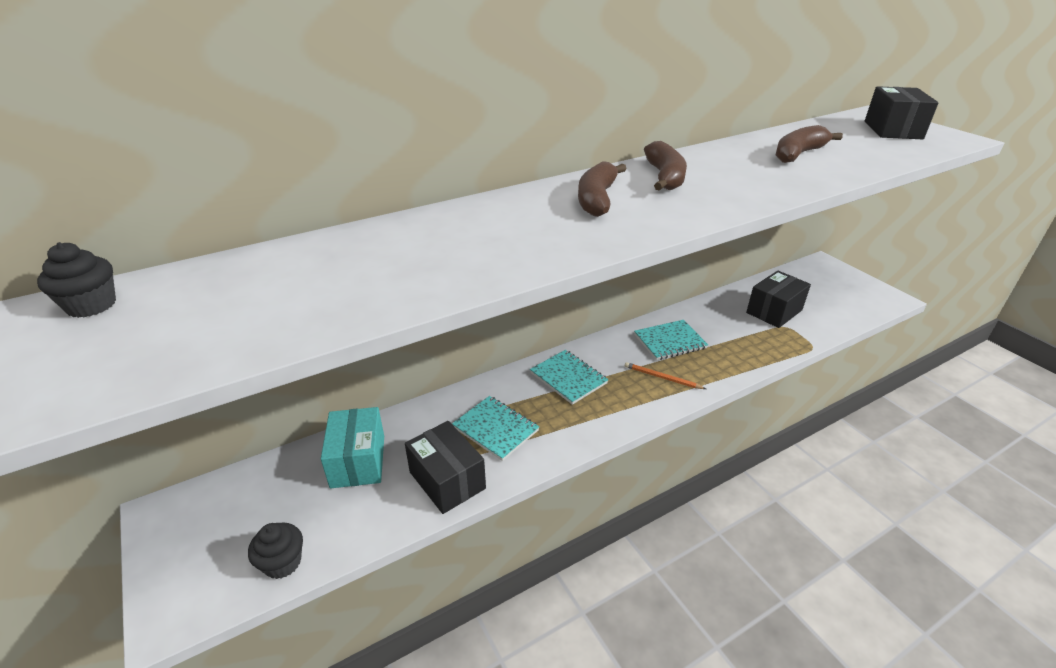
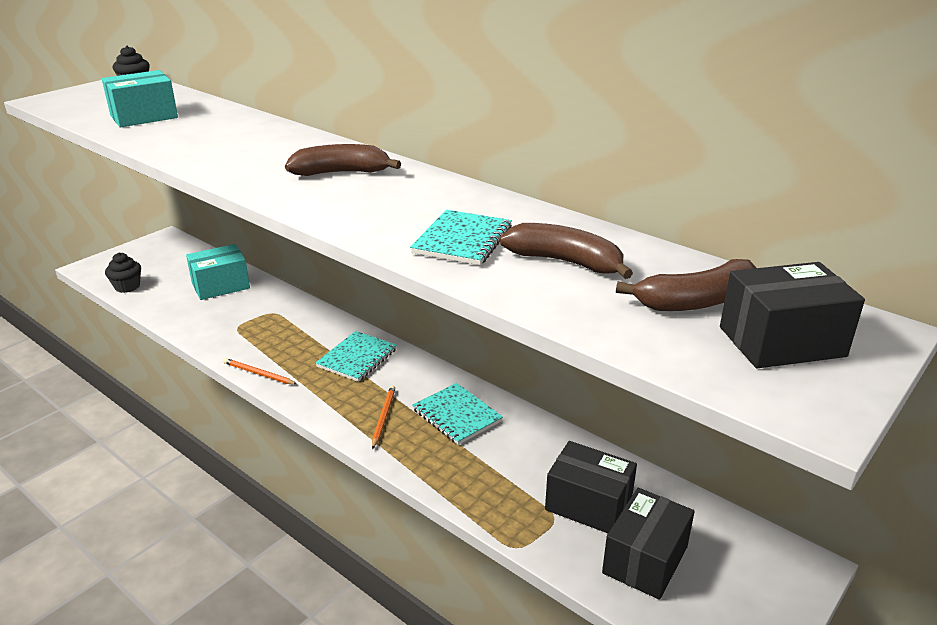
camera: 70 degrees right, 5 degrees down
black box [405,421,486,514] -> black box moved to [602,488,695,600]
turquoise notebook [452,396,539,461] -> turquoise notebook moved to [410,210,512,265]
brown banana [644,141,687,191] -> brown banana moved to [616,259,756,311]
none -> turquoise box [102,70,178,127]
none -> orange pencil [223,358,297,385]

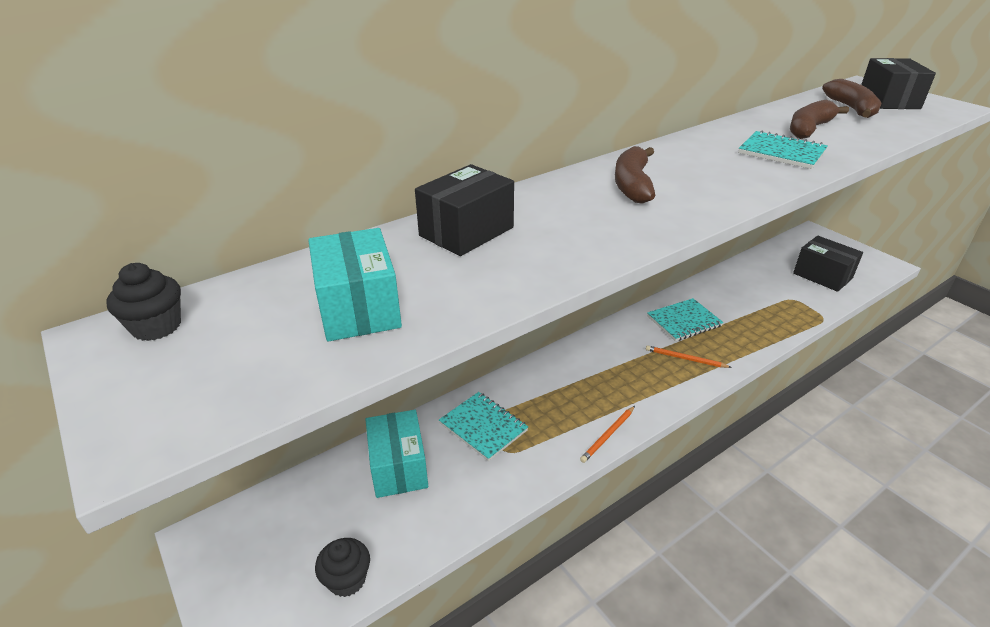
camera: 75 degrees left, 5 degrees up
turquoise notebook [315,331,397,382] -> turquoise notebook moved to [439,392,528,461]
black box [545,441,637,533] -> black box moved to [415,164,514,256]

